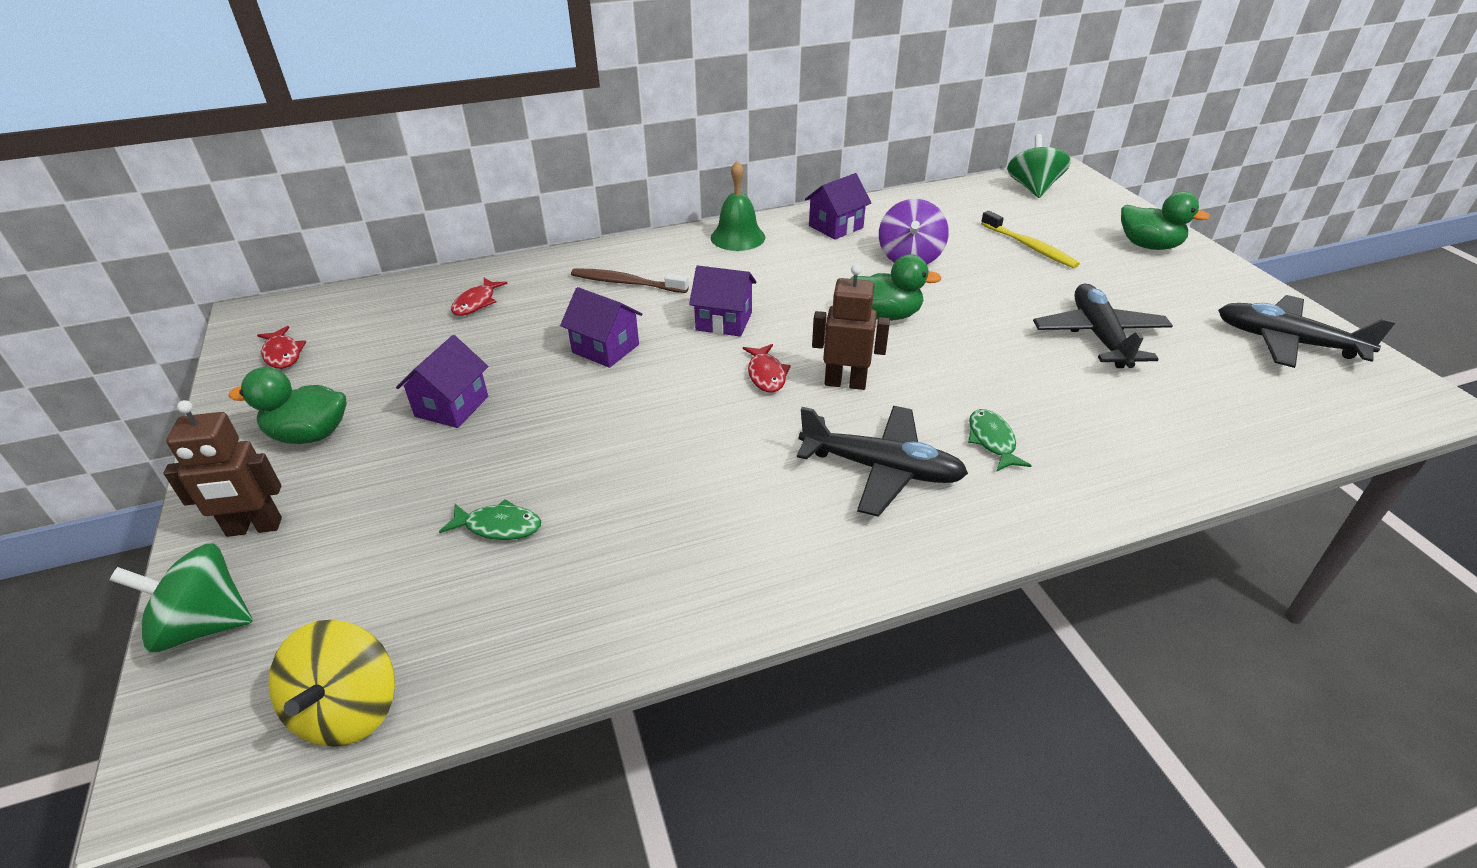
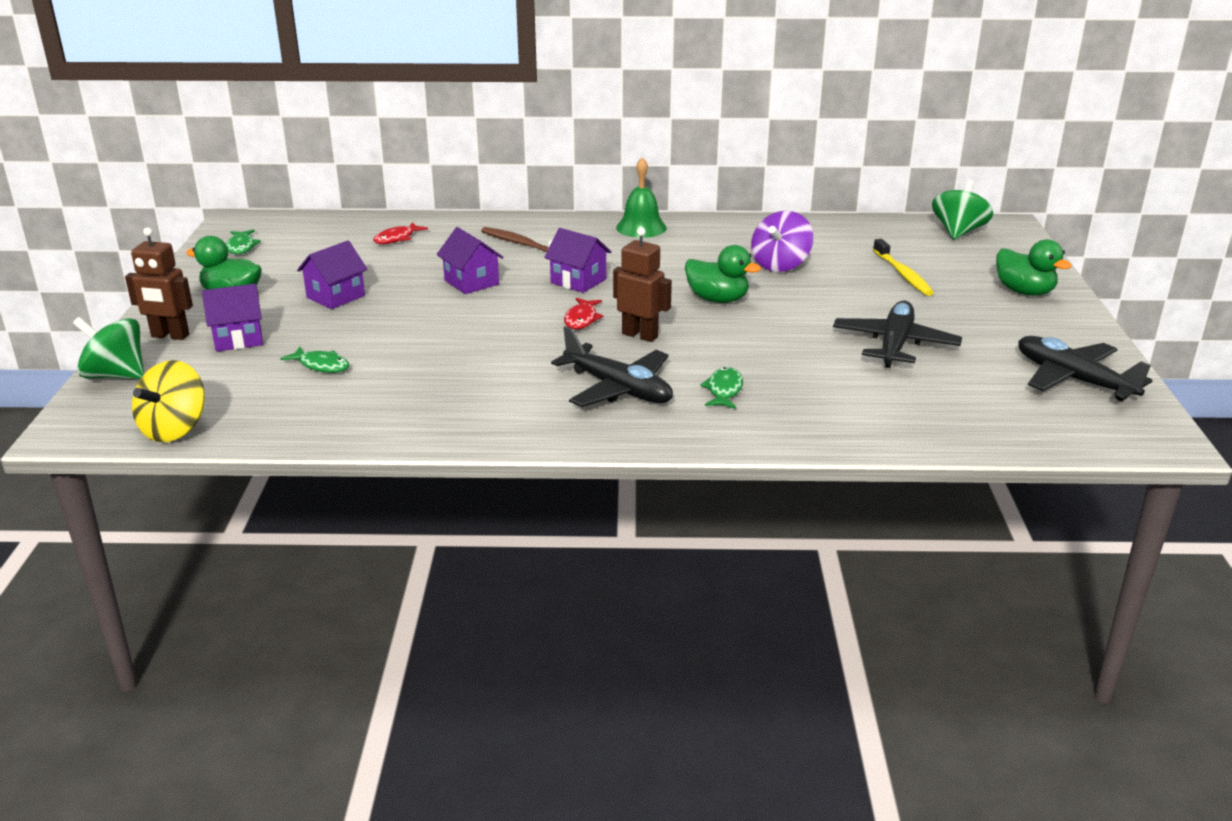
camera: 20 degrees right, 10 degrees down
red fish [257,326,306,369] -> green fish [226,229,261,254]
purple house [805,173,871,240] -> purple house moved to [202,284,263,352]

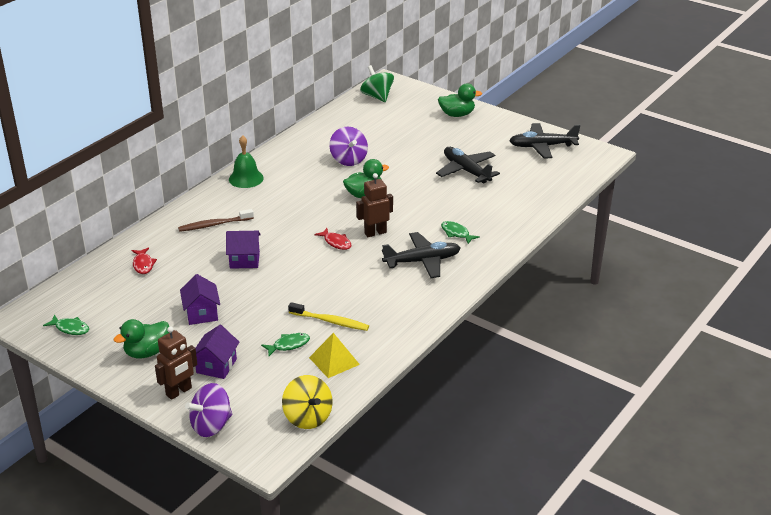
camera: 55 degrees left, 5 degrees up
green spinning top [73,317,144,379] -> purple spinning top [185,383,232,437]
purple house [544,228,611,293] -> none
yellow toothbrush [873,239,934,296] -> yellow toothbrush moved to [288,302,369,331]
none -> yellow pyramid [309,333,360,378]

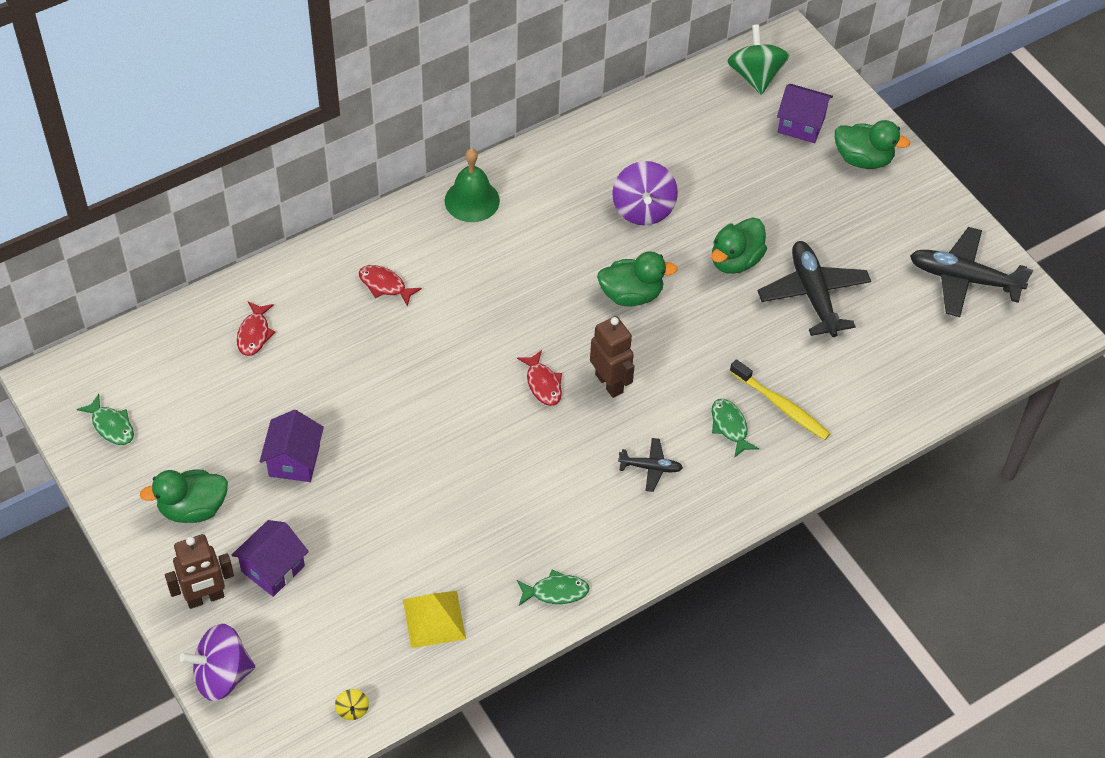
camera: 20 degrees right, 20 degrees up
brown toothbrush [178,209,254,232] -> red fish [359,265,422,307]
purple house [226,231,261,269] -> purple house moved to [777,84,833,143]
green fish [261,333,310,356] -> green fish moved to [517,570,589,606]
yellow spinning top [282,375,333,429] -> yellow spinning top [335,689,369,720], size x0.44
yellow toothbrush [288,302,369,331] -> yellow toothbrush moved to [730,359,831,440]
brown robot [356,173,393,237] -> brown robot turned 60 degrees clockwise [590,316,635,398]
black plane [382,232,460,278] -> black plane [618,438,683,492], size x0.51
none -> green duck [711,217,767,274]

